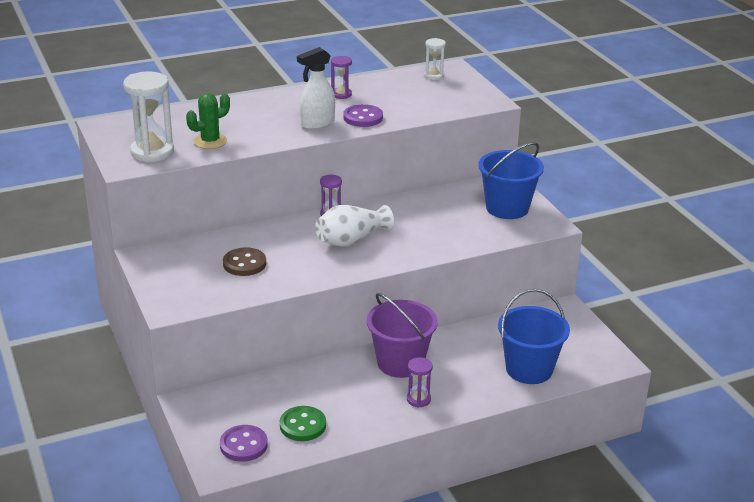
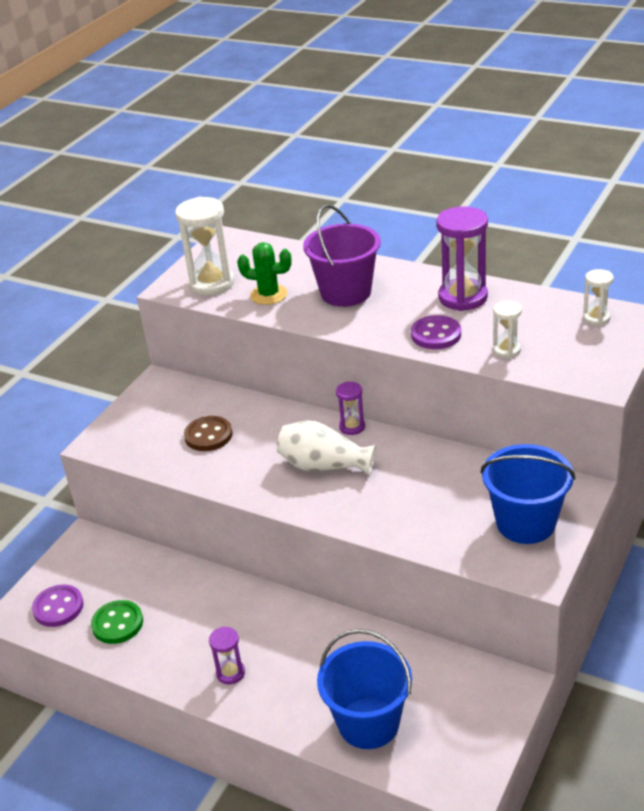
camera: 55 degrees right, 5 degrees up
white spray bottle [297,47,335,130] -> none
purple hourglass [331,56,352,99] -> purple hourglass [437,206,488,311], size x1.89
purple bucket [367,293,438,378] -> purple bucket moved to [303,204,381,307]
none -> white hourglass [493,301,522,358]

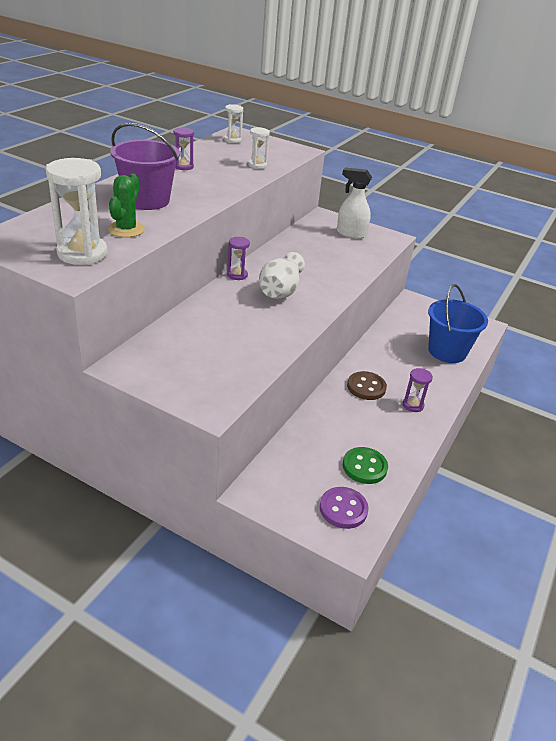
camera: 95 degrees left, 0 degrees up
brown button [184,416,232,451] -> brown button moved to [347,371,387,400]
purple button [411,315,461,349] -> none
purple hourglass [437,206,488,311] -> purple hourglass [174,127,194,170], size x0.53
blue bucket [480,444,575,544] -> white spray bottle [337,168,372,239]

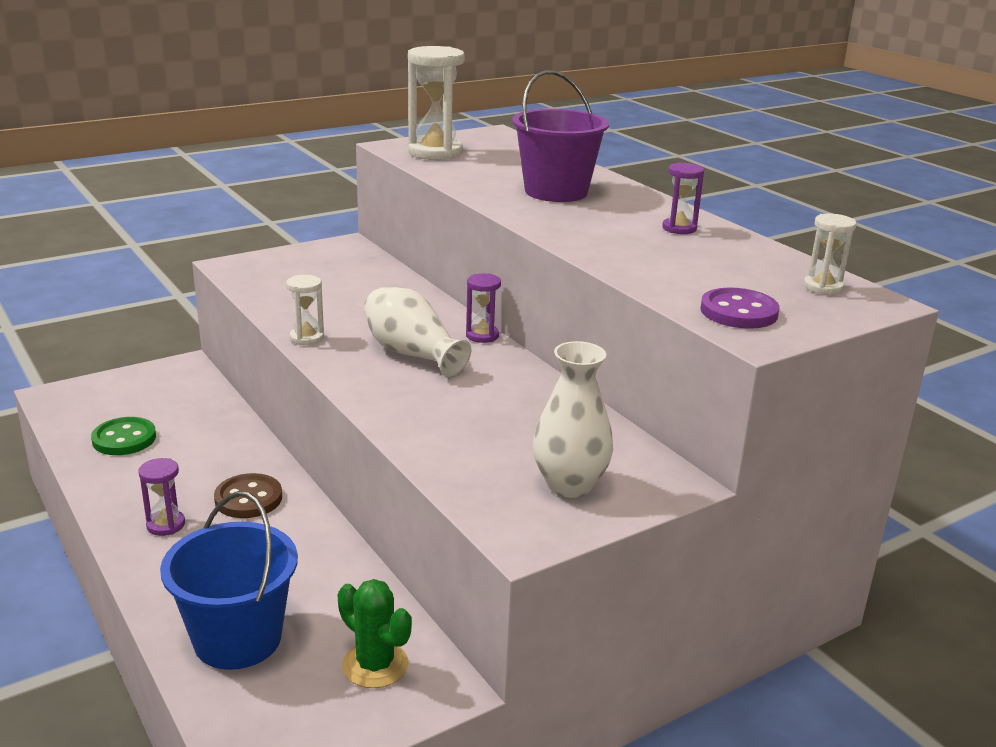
camera: 120 degrees right, 10 degrees down
green cactus [108,173,145,238] -> green cactus moved to [338,579,412,688]
white hourglass [248,127,270,169] -> white hourglass moved to [286,275,324,345]
purple button [320,487,369,529] -> purple button moved to [700,288,779,329]
white spray bottle [337,168,372,239] -> white vase [533,341,613,498]

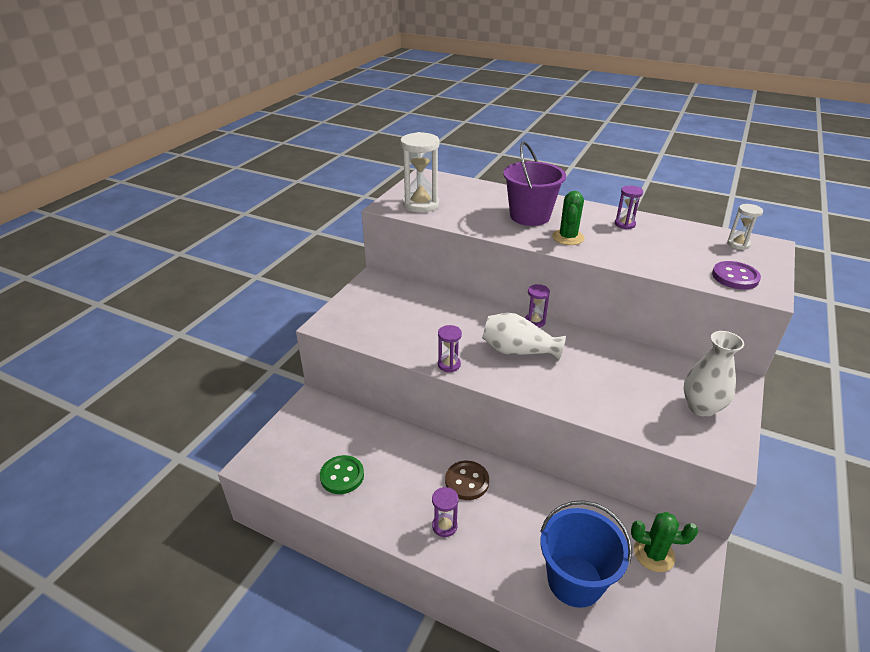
camera: 30 degrees left, 10 degrees up
white hourglass [286,275,324,345] -> purple hourglass [438,325,462,373]
none -> green cactus [552,191,585,245]

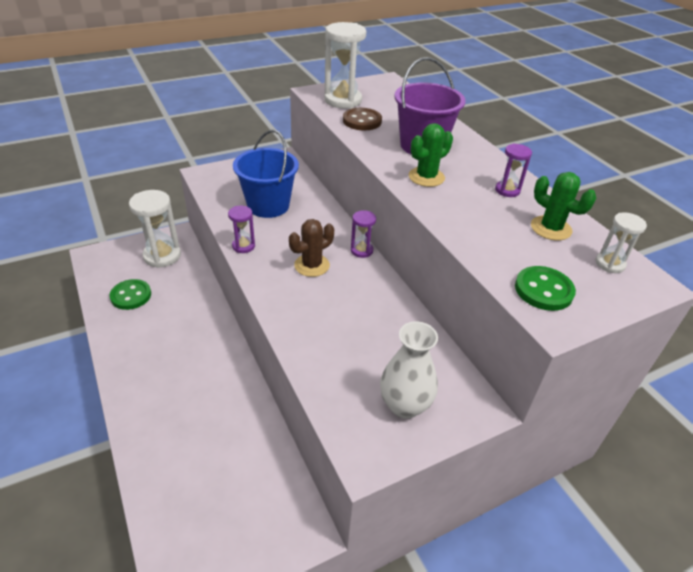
camera: 35 degrees right, 5 degrees up
purple hourglass [432,487,459,537] -> none
brown button [445,461,489,500] -> brown button moved to [343,108,382,130]
white vase [482,313,566,361] -> brown cactus [289,219,334,277]
blue bucket [540,500,632,608] -> blue bucket moved to [233,130,299,218]
green cactus [631,512,698,572] -> green cactus moved to [531,172,596,240]
purple button [712,261,761,290] -> green button [515,266,576,311]
none -> white hourglass [129,190,181,268]

